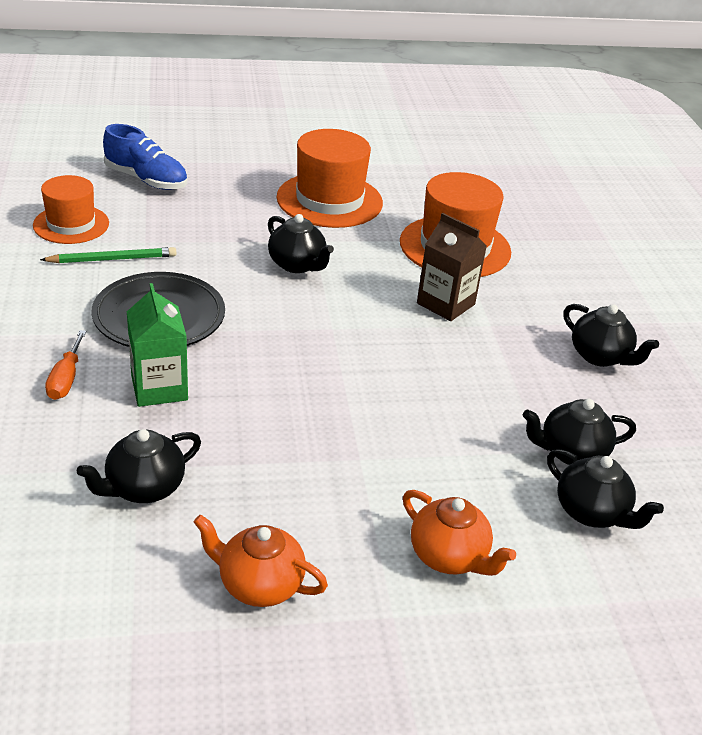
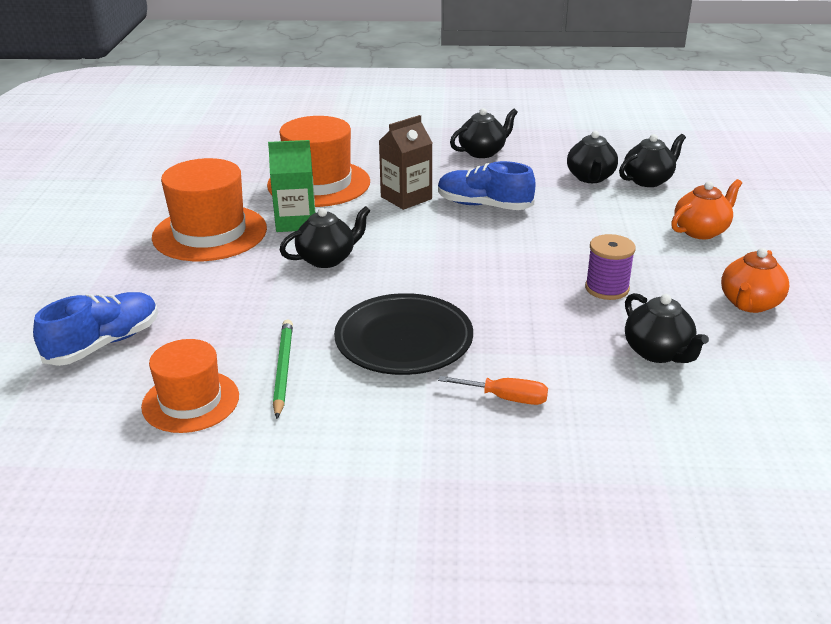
camera: 75 degrees left, 5 degrees down
green carton [127,283,188,407] -> green carton moved to [268,140,315,232]
none -> blue shoe [438,161,535,210]
none -> purple spool [585,234,636,300]

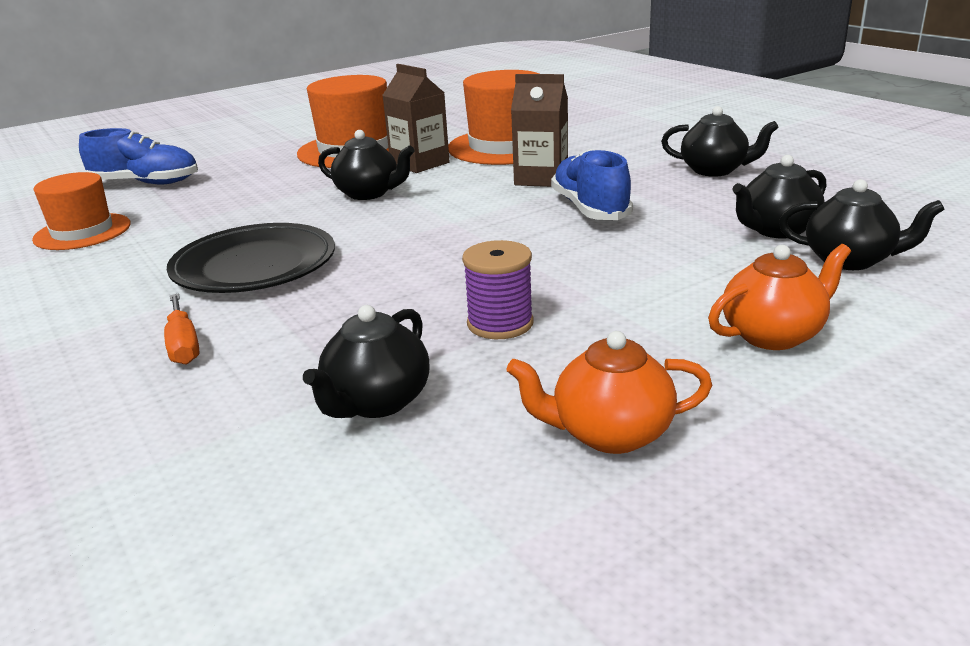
camera: 55 degrees right, 5 degrees down
green carton [268,140,315,232] -> brown carton [382,64,449,173]
green pencil [273,319,293,419] -> none
orange teapot [671,179,742,239] -> orange teapot turned 45 degrees counterclockwise [708,244,851,350]

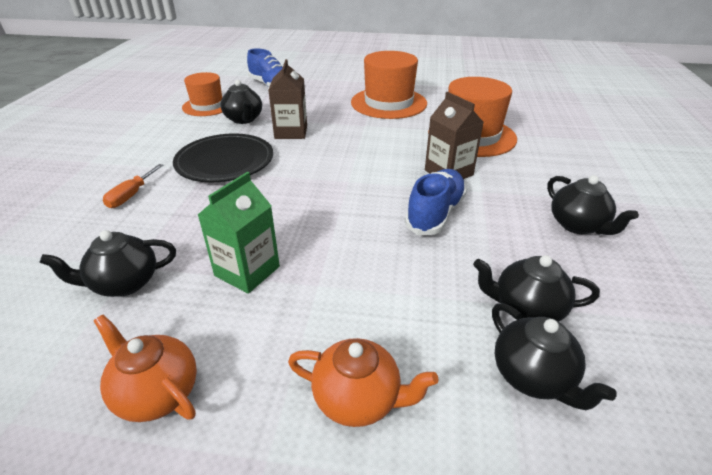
camera: 40 degrees right, 10 degrees up
black teapot [318,130,414,200] -> black teapot moved to [220,80,262,124]
brown carton [382,64,449,173] -> brown carton moved to [268,59,307,139]
purple spool [462,240,533,339] -> green carton [198,172,280,294]

